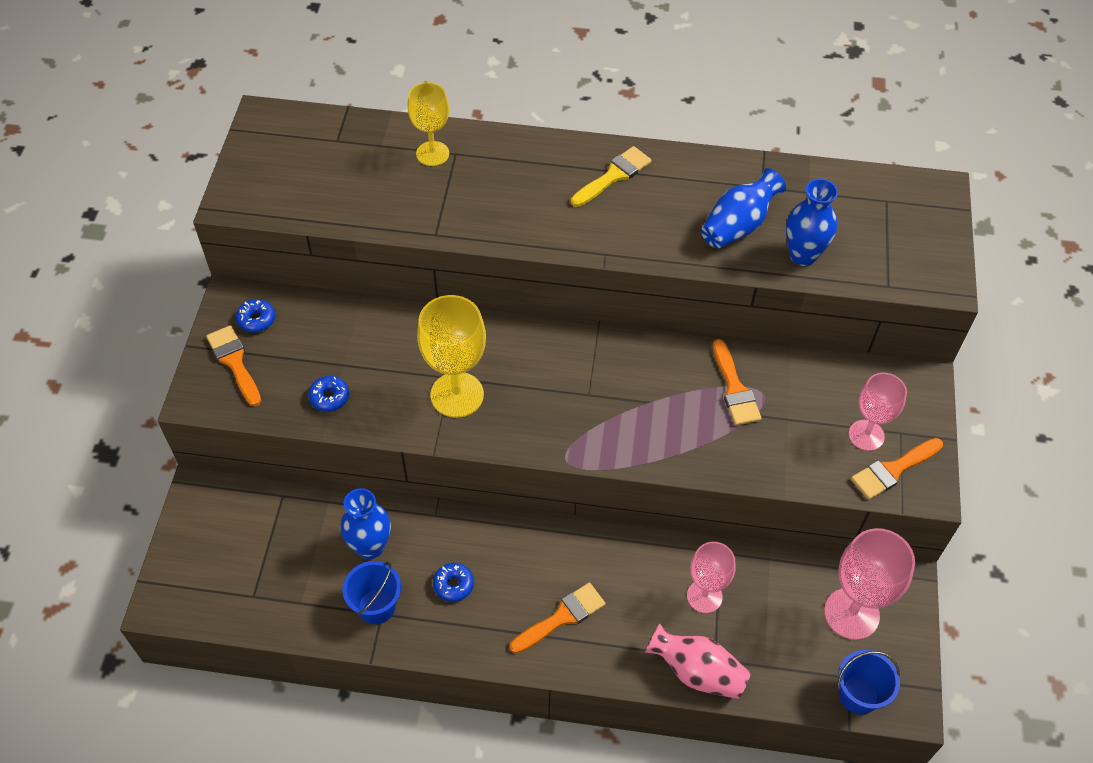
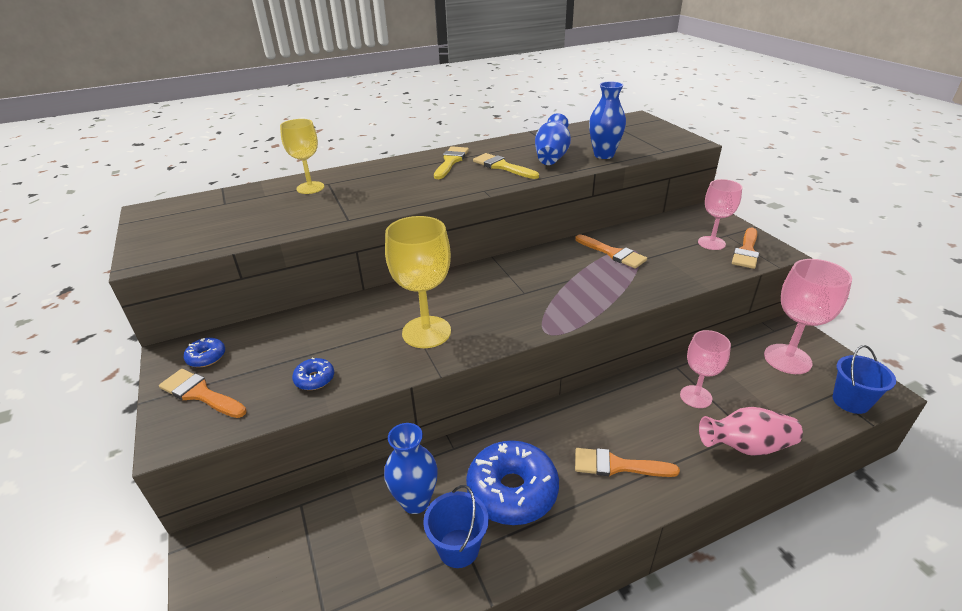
camera: 30 degrees left, 20 degrees down
blue donut [433,563,474,602] -> blue donut [466,440,559,525], size x2.21
orange brush [510,582,606,654] -> orange brush turned 105 degrees counterclockwise [575,448,680,477]
none -> yellow brush [473,153,539,179]

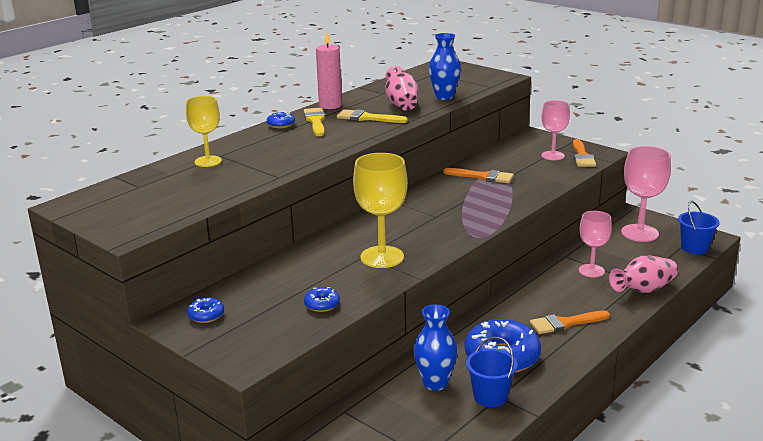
camera: 25 degrees left, 10 degrees down
orange brush [159,369,247,418] -> none
blue vase [535,113,571,165] -> pink vase [385,66,418,111]
none -> blue donut [267,111,295,128]
none -> pink candle [316,32,342,109]

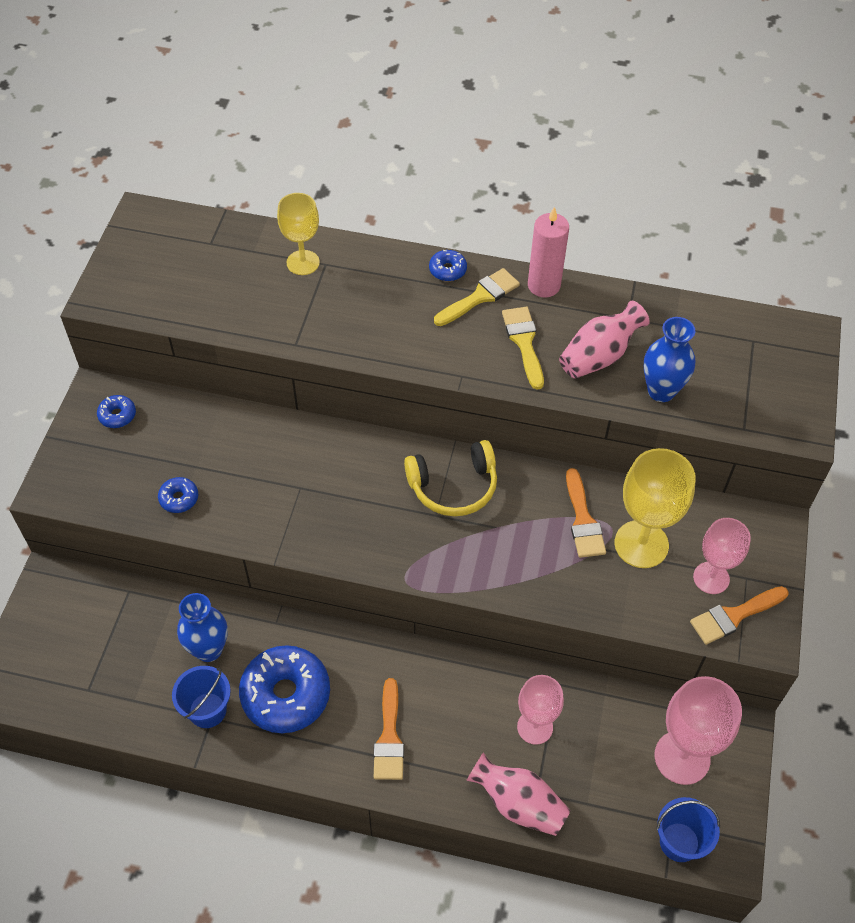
camera: 60 degrees right, 30 degrees up
yellow goblet [353,153,408,268] -> yellow goblet moved to [615,448,696,568]
orange brush [530,311,610,334] -> orange brush turned 135 degrees counterclockwise [374,678,404,780]
none -> yellow headphones [404,440,497,516]

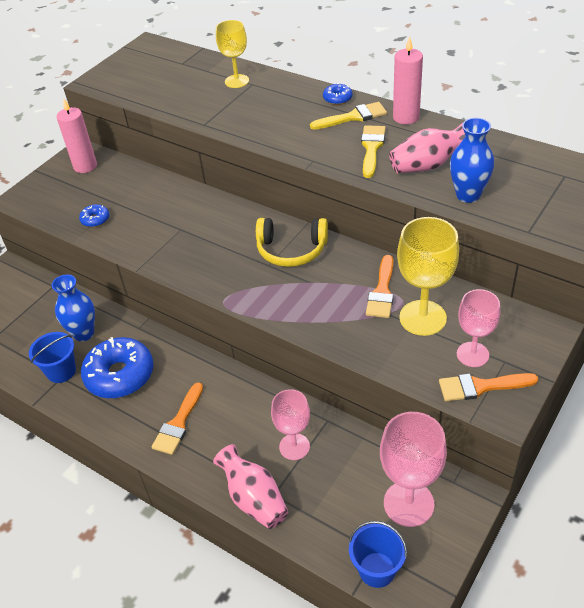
camera: 25 degrees right, 10 degrees down
blue donut [97,395,136,428] -> pink candle [57,99,97,173]

